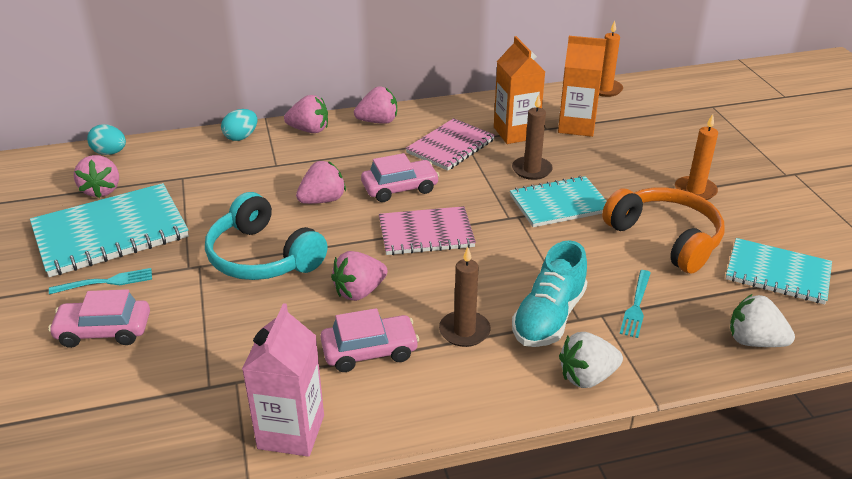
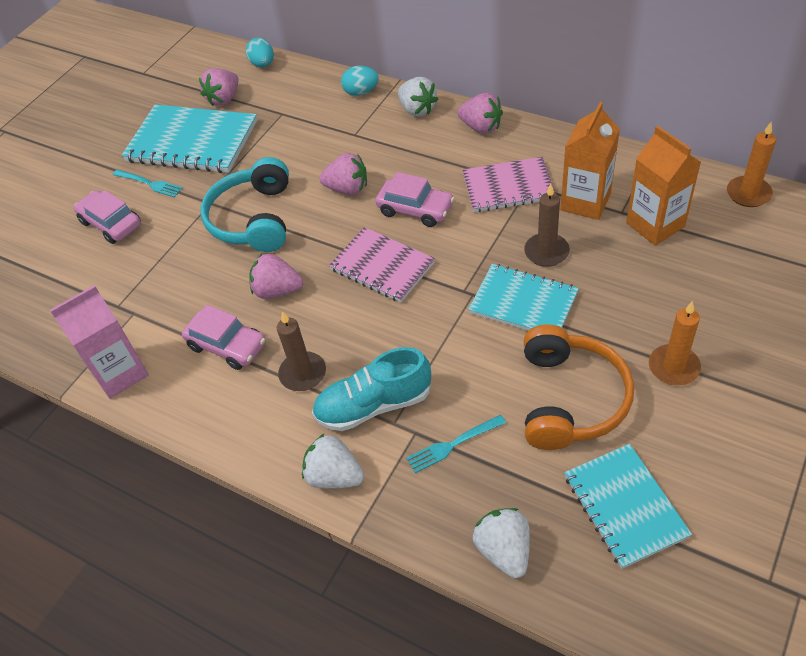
camera: 50 degrees right, 15 degrees up
pink strawberry [284,95,328,133] -> white strawberry [398,77,438,117]

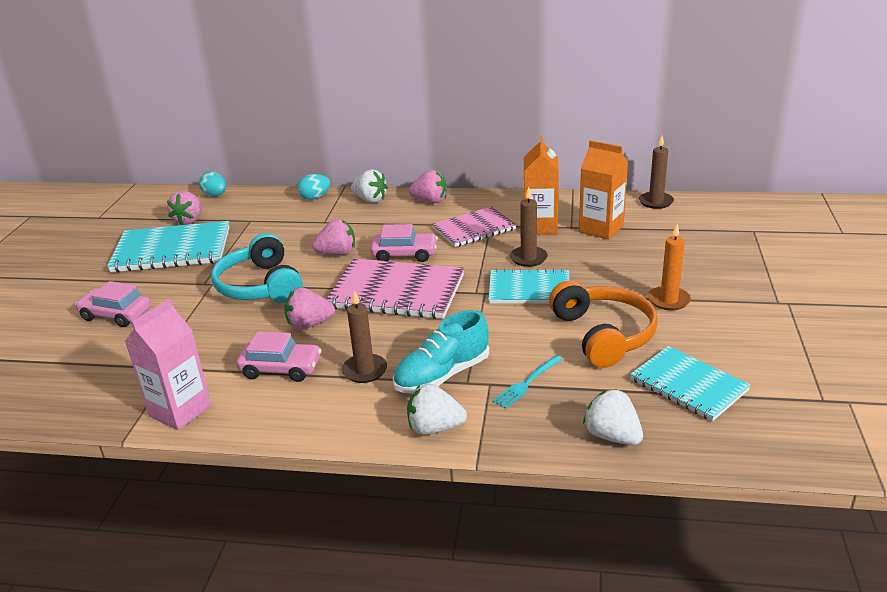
camera: 25 degrees left, 20 degrees down
turquoise fork [113,170,183,198] -> none
pink notebook [329,227,435,303] -> pink notebook [326,258,464,319], size x1.52
orange candle [727,122,776,207] -> brown candle [639,136,674,209]

